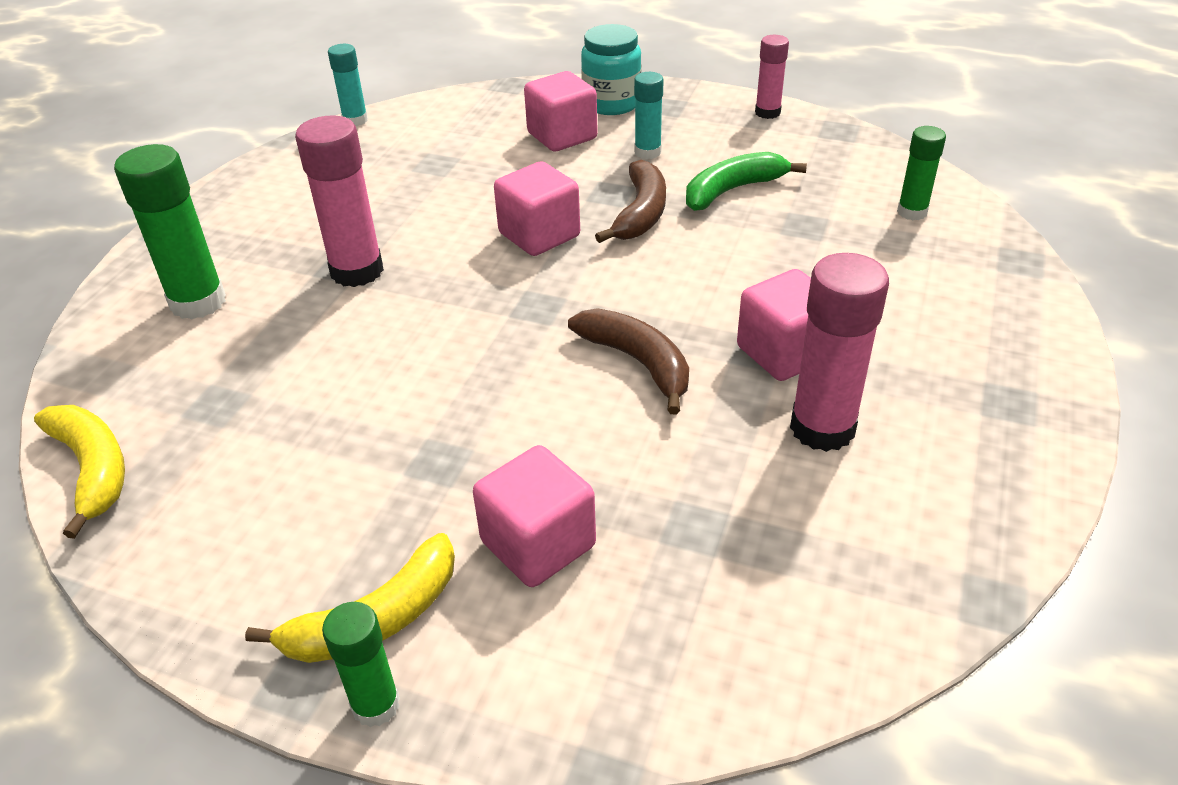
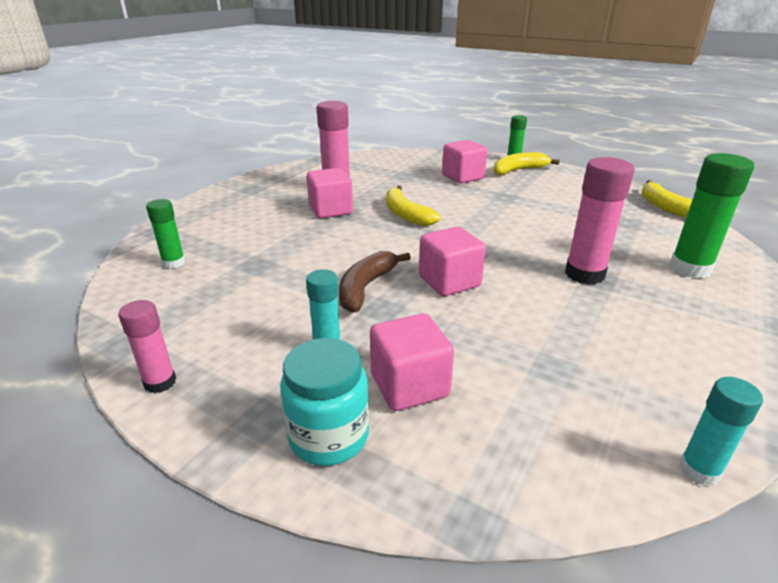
camera: 170 degrees left, 10 degrees down
brown banana [568,308,689,414] -> yellow banana [386,186,440,226]
green banana [686,152,807,211] -> none

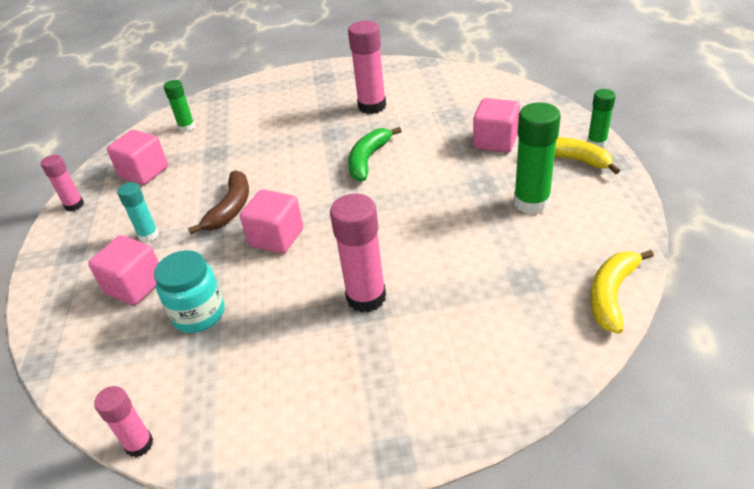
camera: 55 degrees right, 10 degrees up
turquoise jar [280,338,369,466] -> turquoise jar moved to [154,250,224,333]
pink cube [307,168,353,218] -> pink cube moved to [107,130,168,185]
brown banana [339,251,411,312] -> brown banana turned 120 degrees clockwise [188,170,249,234]
yellow banana [386,186,440,226] -> green banana [348,127,401,181]
green glue stick [670,153,754,278] -> green glue stick moved to [514,102,561,214]
turquoise glue stick [679,377,763,486] -> pink glue stick [94,386,153,457]

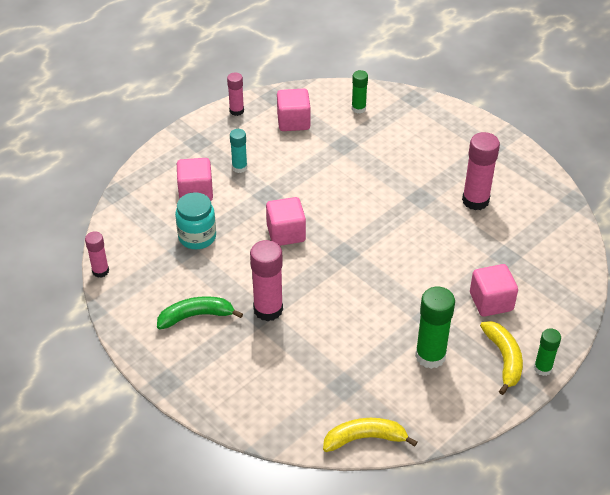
camera: 50 degrees right, 5 degrees up
brown banana [188,170,249,234] -> none
green banana [348,127,401,181] -> green banana moved to [157,296,243,329]

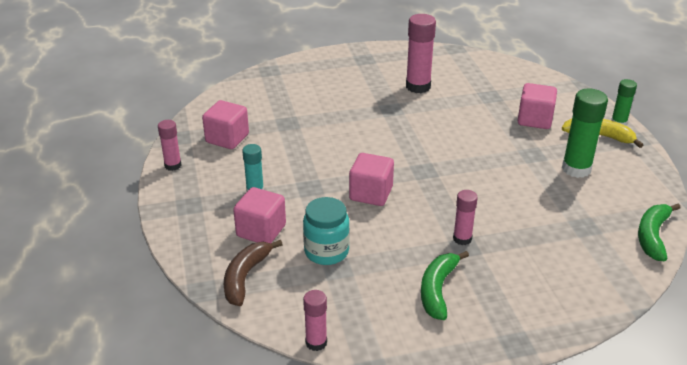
camera: 60 degrees left, 10 degrees down
pink glue stick [250,240,283,321] -> pink glue stick [453,190,478,245], size x0.59
yellow banana [323,418,417,452] -> green banana [638,204,681,261]
green glue stick [352,70,368,114] -> none
none -> brown banana [224,240,283,306]

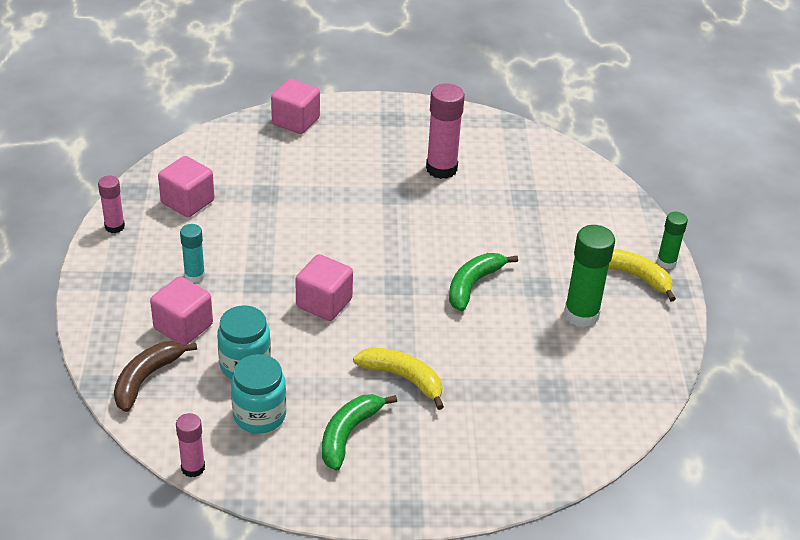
camera: 10 degrees right, 5 degrees up
pink glue stick [453,190,478,245] -> yellow banana [353,348,444,410]
pink cube [518,83,557,129] -> pink cube moved to [271,79,320,134]
green banana [638,204,681,261] -> green banana moved to [449,253,518,311]
none -> turquoise jar [231,354,287,434]

